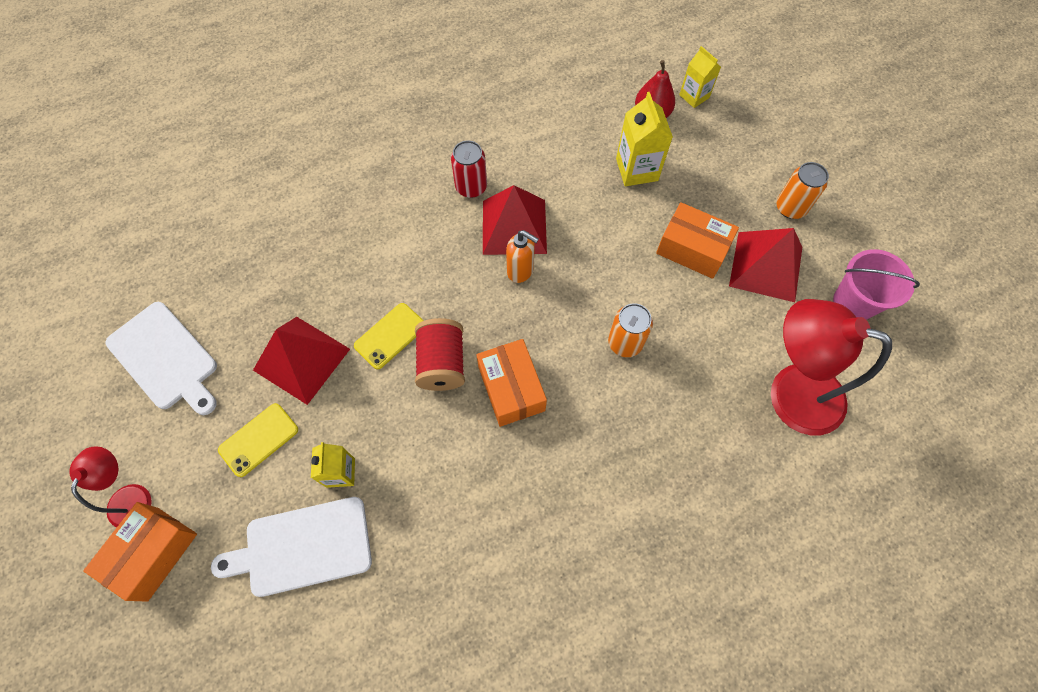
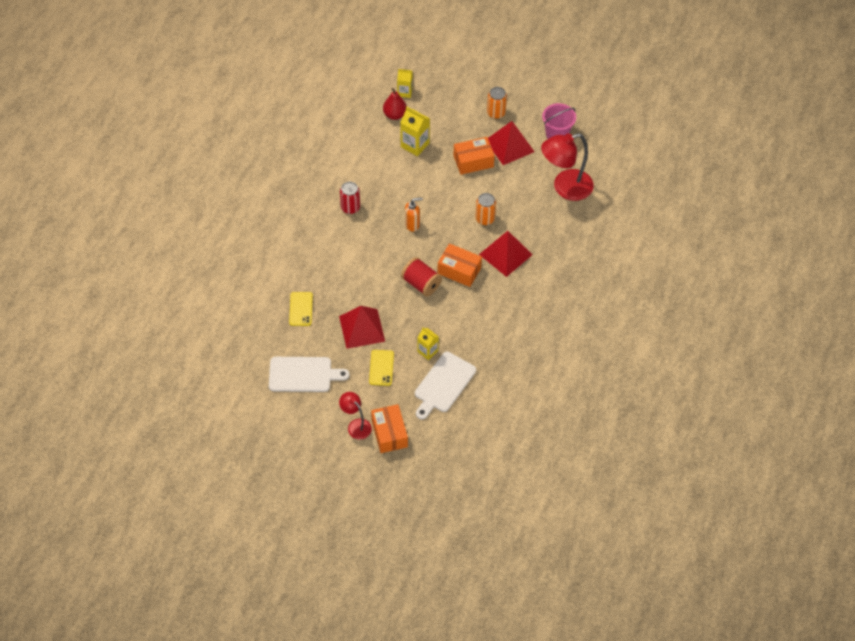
camera: 45 degrees left, 10 degrees down
yellow phone [354,303,424,369] -> yellow phone moved to [289,292,313,326]
red pyramid [483,185,547,255] -> red pyramid moved to [479,231,532,277]

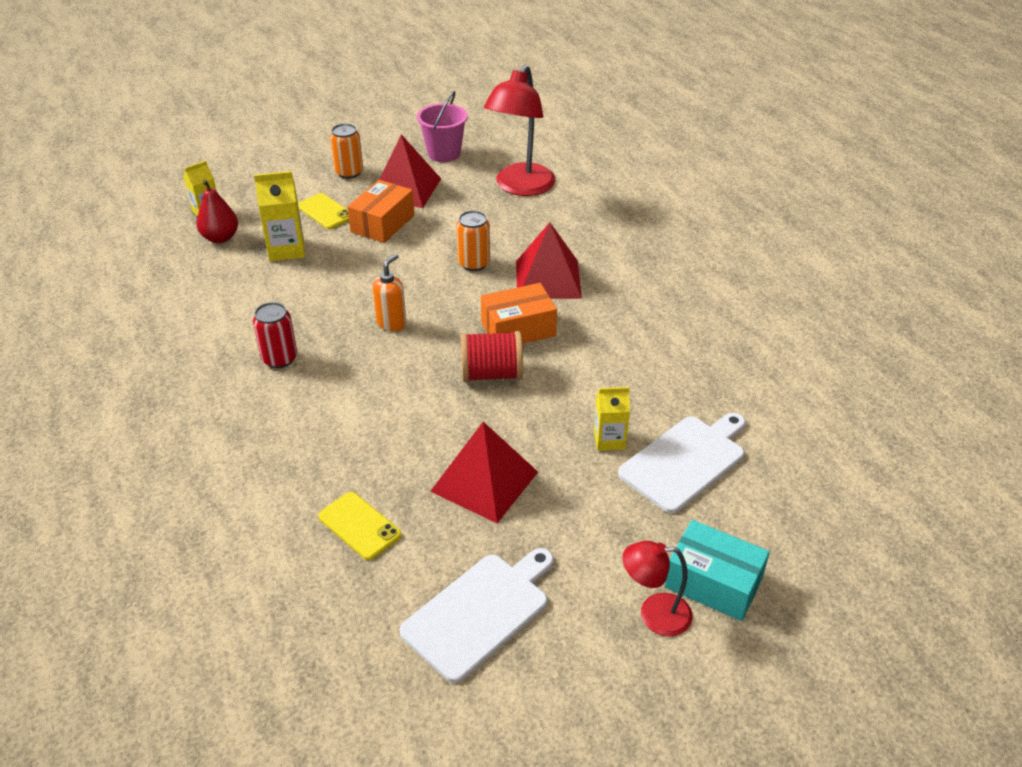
camera: 45 degrees left, 15 degrees down
yellow phone [369,350,394,386] -> yellow phone moved to [298,193,349,229]
orange box [371,404,408,453] -> turquoise box [665,520,770,621]
white cutting board [415,352,476,419] -> white cutting board turned 120 degrees counterclockwise [618,413,746,513]

